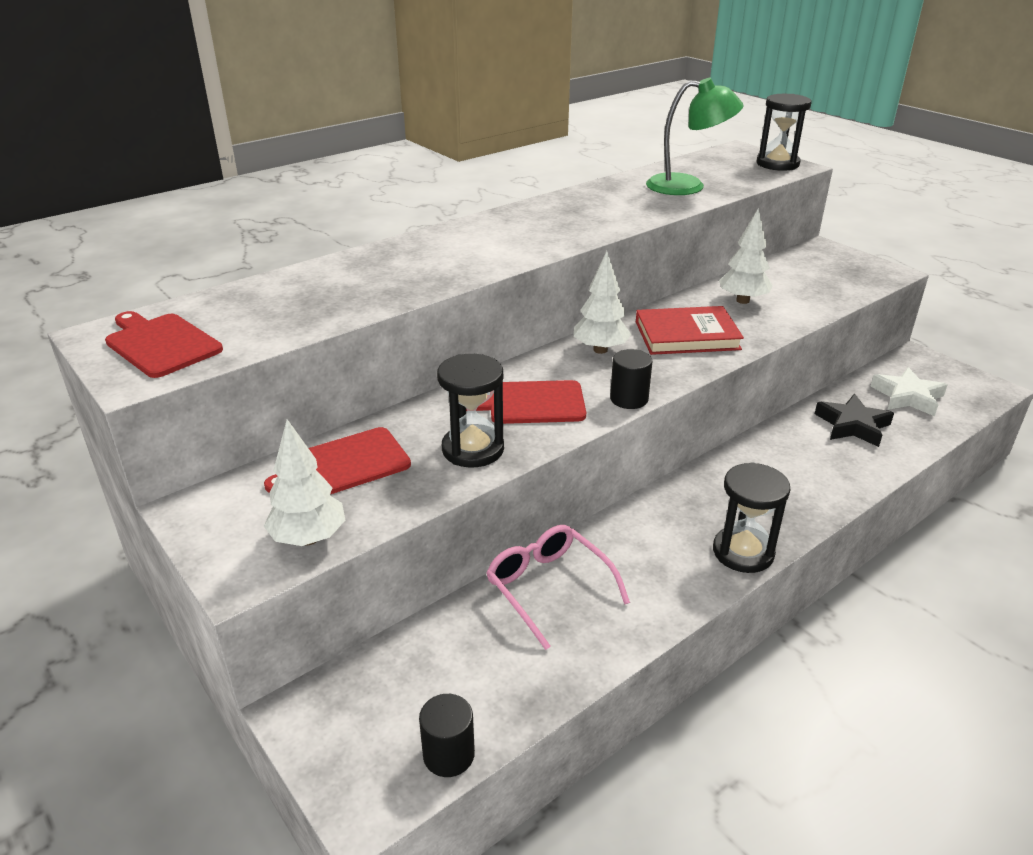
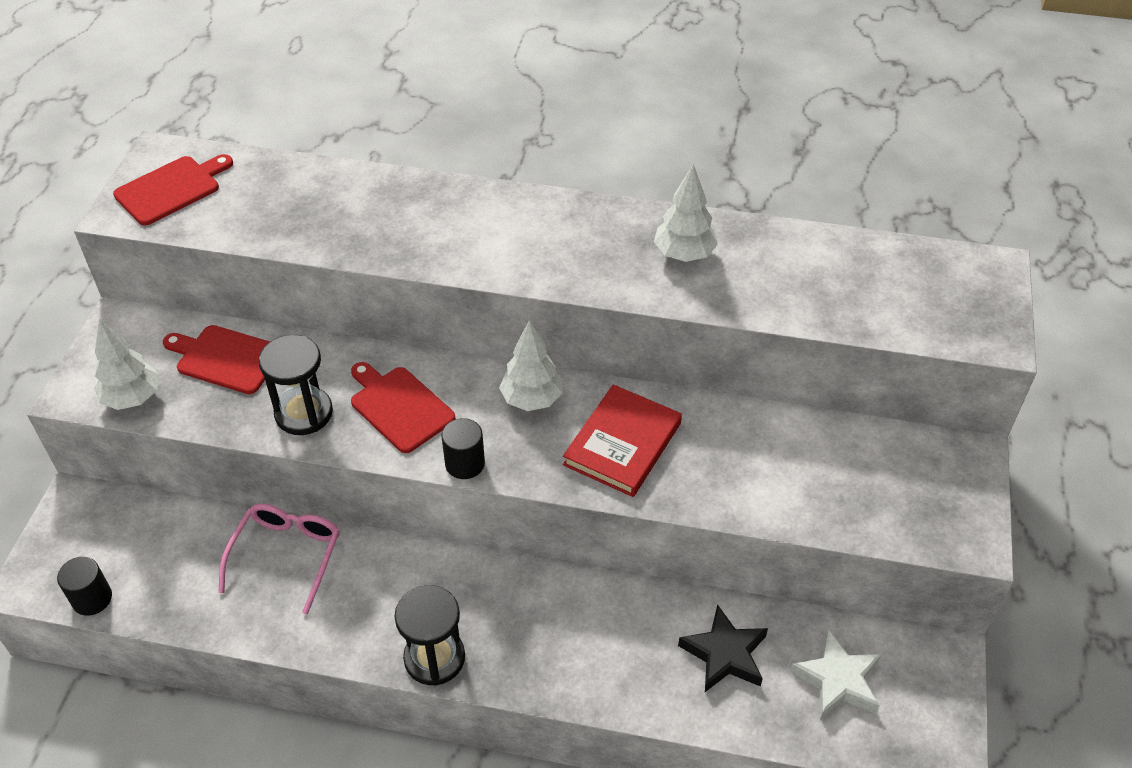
camera: 50 degrees right, 15 degrees up
red cutting board [105,311,223,378] -> red cutting board turned 45 degrees clockwise [113,154,233,226]
red book [636,306,744,355] -> red book turned 75 degrees clockwise [563,384,682,497]
green lamp [646,78,743,195] -> none
white tree [719,208,773,304] -> white tree moved to [654,164,718,262]
black hourglass [756,94,812,171] -> none

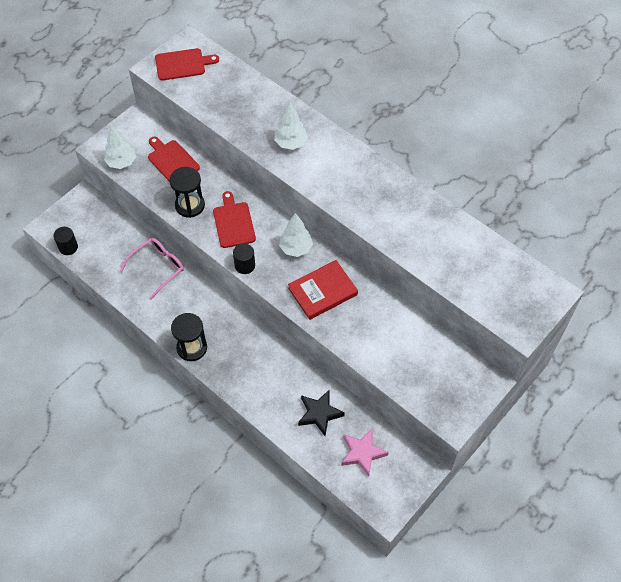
camera: 30 degrees right, 10 degrees up
white tree [654,164,718,262] -> white tree moved to [274,102,308,150]
white star [790,630,882,720] -> pink star [341,429,389,477]

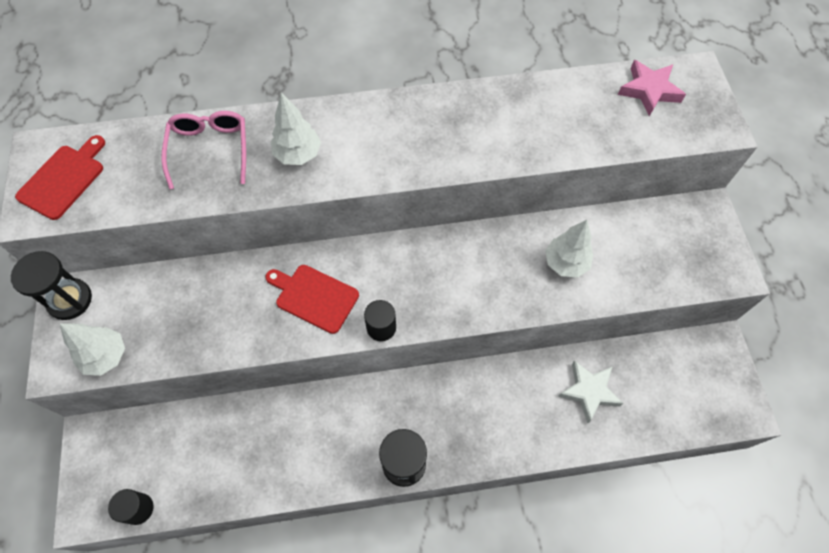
camera: 50 degrees left, 5 degrees up
pink glasses [120,238,184,300] -> pink glasses moved to [161,111,246,190]
red cutting board [148,137,200,182] -> none
black hourglass [169,167,205,218] -> black hourglass moved to [11,251,92,320]
white tree [279,213,313,257] -> white tree moved to [545,220,593,278]
red book [288,260,358,320] -> none
black star [298,390,345,436] -> white star [558,360,623,423]
pink star [341,429,389,477] -> pink star moved to [618,60,686,116]

